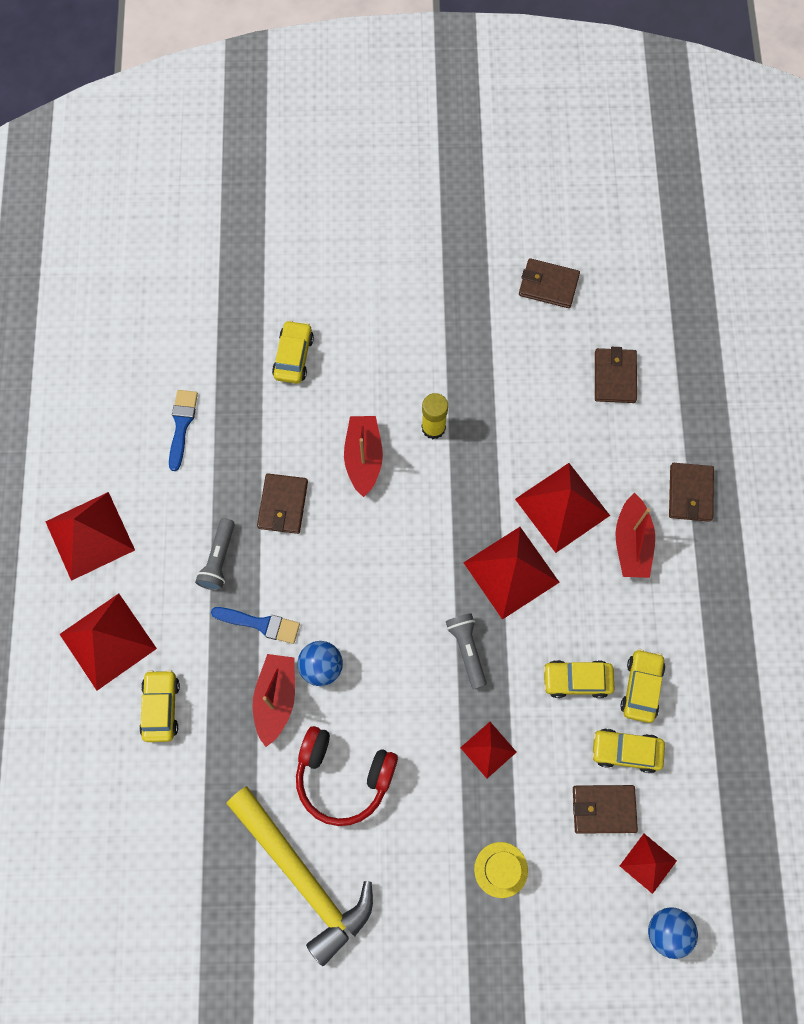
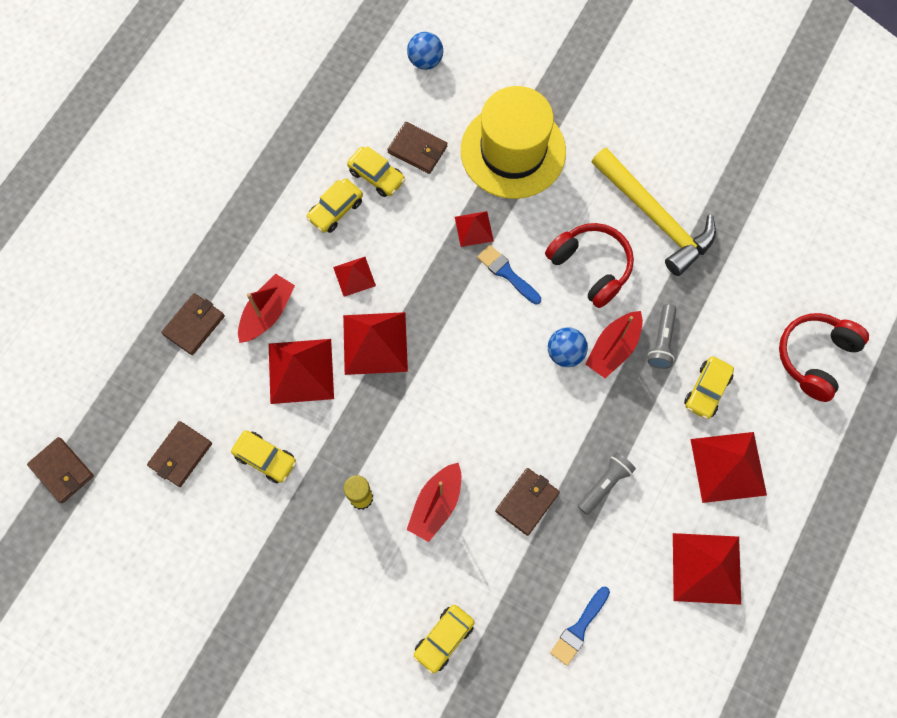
camera: 150 degrees left, 0 degrees up
blue brush [211,607,300,644] -> blue brush moved to [477,245,541,305]
yellow hammer [226,786,373,966] -> yellow hammer turned 150 degrees clockwise [592,147,716,276]
grey flashlight [446,613,487,689] -> grey flashlight moved to [648,304,676,369]
yellow hat [474,842,528,898] -> yellow hat [461,86,566,199], size x2.49
brown wallet [519,258,580,308] -> brown wallet moved to [27,437,94,503]
yellow car [543,660,615,698] -> yellow car moved to [231,430,296,483]
red pyramid [620,834,677,894] -> red pyramid moved to [333,257,376,297]
none -> red headphones [779,313,869,402]

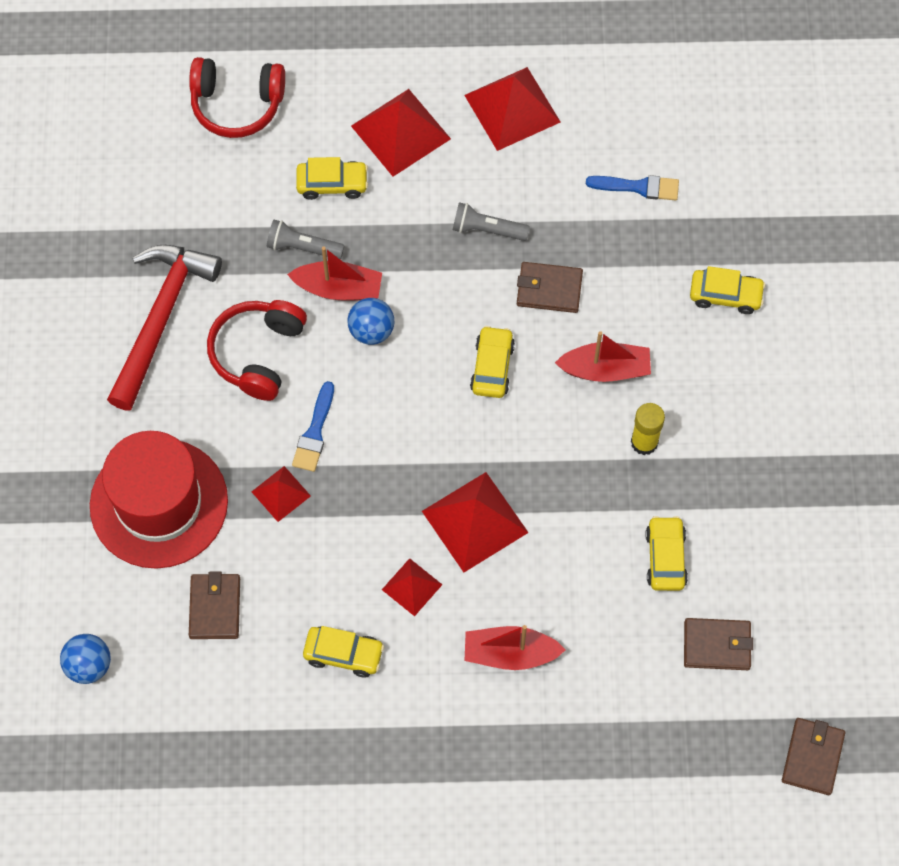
camera: 120 degrees left, 5 degrees down
brown wallet [161,293,225,355] -> none
red pyramid [269,339,334,404] -> none
yellow car [347,146,405,197] -> yellow car moved to [470,326,515,398]
yellow hat [461,86,566,199] -> red hat [90,431,228,569]
yellow hammer [592,147,716,276] -> red hammer [107,245,222,411]
grey flashlight [648,304,676,369] -> grey flashlight turned 150 degrees counterclockwise [267,220,345,259]

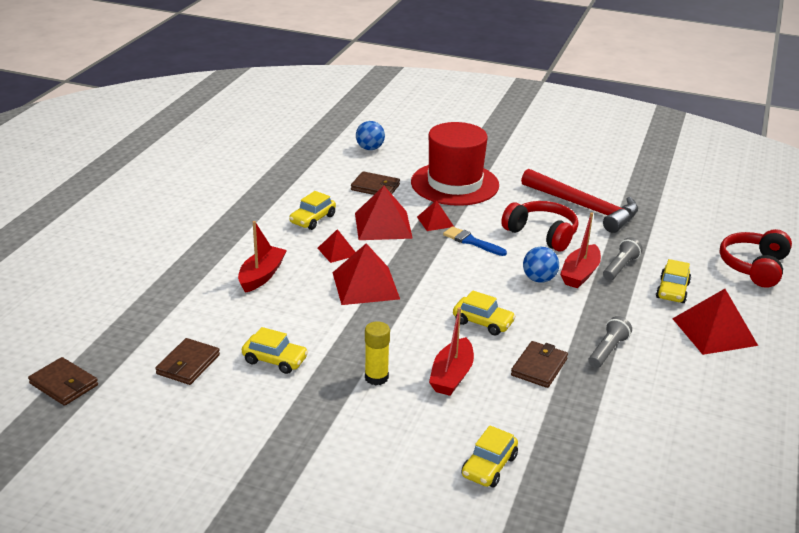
camera: 110 degrees right, 35 degrees down
red pyramid [464,67,560,151] -> red pyramid moved to [355,186,413,240]
blue brush [586,175,679,200] -> none

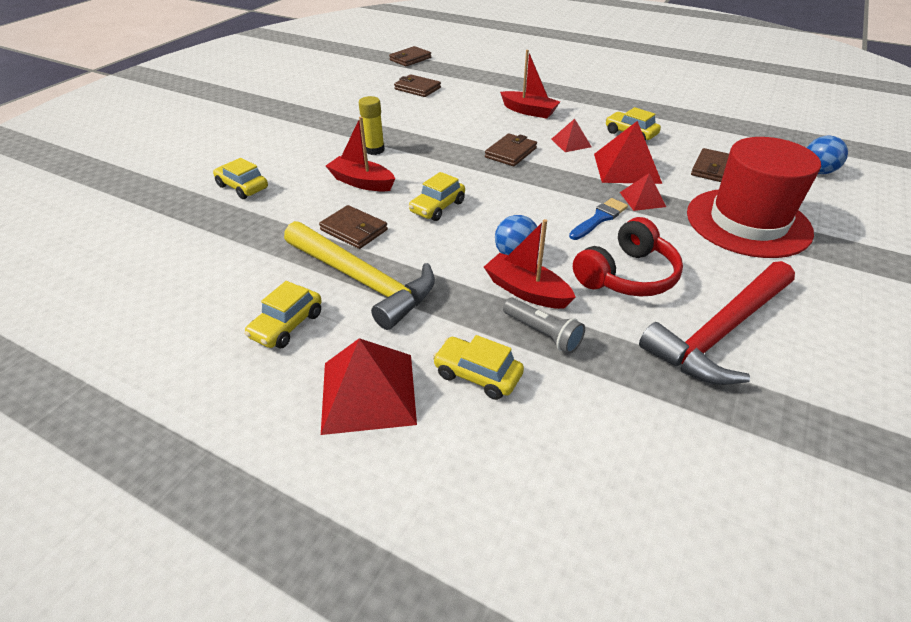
camera: 100 degrees right, 10 degrees up
yellow car [242,327,308,374] -> yellow car moved to [244,281,322,348]
red pyramid [333,243,400,305] -> brown wallet [485,133,537,166]
grey flashlight [588,316,632,368] -> yellow hammer [284,221,435,330]
red headphones [720,229,792,288] -> none

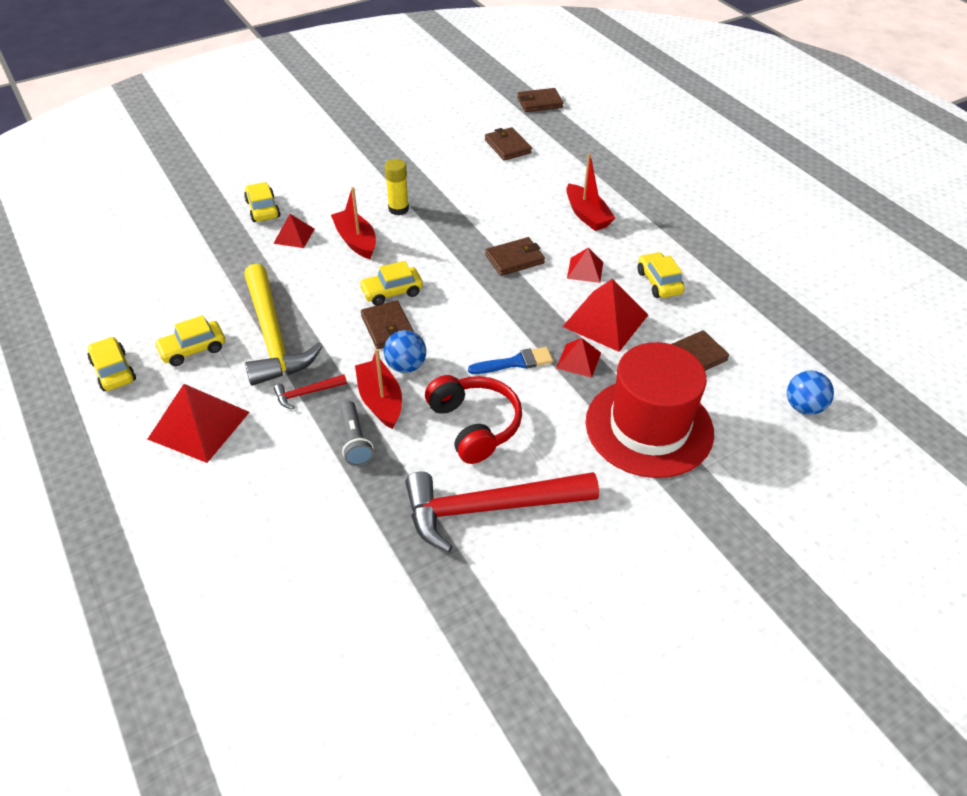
camera: 30 degrees right, 5 degrees up
brown wallet [319,205,388,249] -> brown wallet moved to [361,300,414,349]
yellow car [433,335,524,400] -> yellow car moved to [88,337,136,391]
red headphones [573,217,683,297] -> red headphones turned 105 degrees counterclockwise [425,375,522,464]
none -> red pyramid [273,214,315,248]
none -> red hammer [274,374,347,409]

